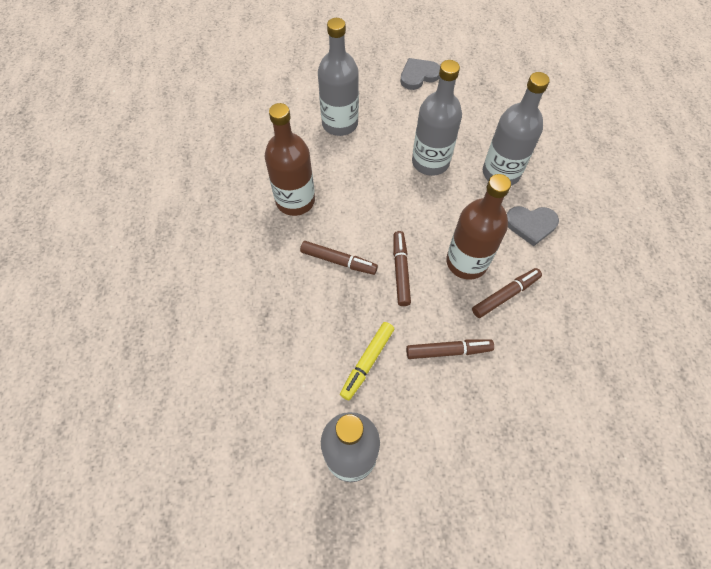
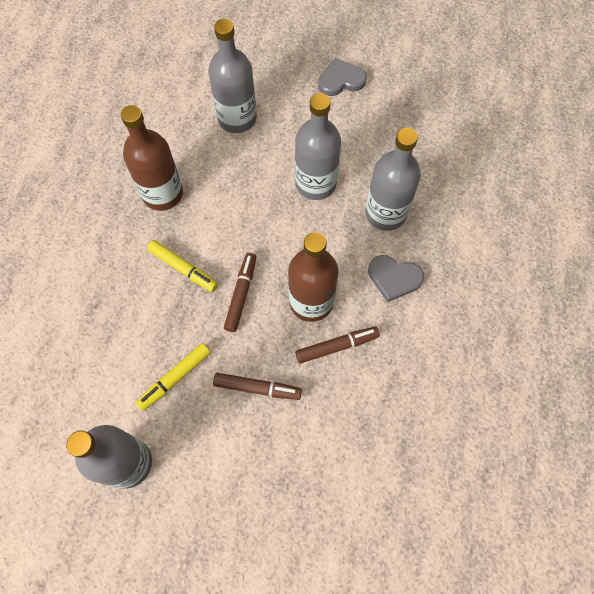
camera: 15 degrees right, 5 degrees up
brown marker [300,241,378,275] -> yellow marker [147,240,218,292]

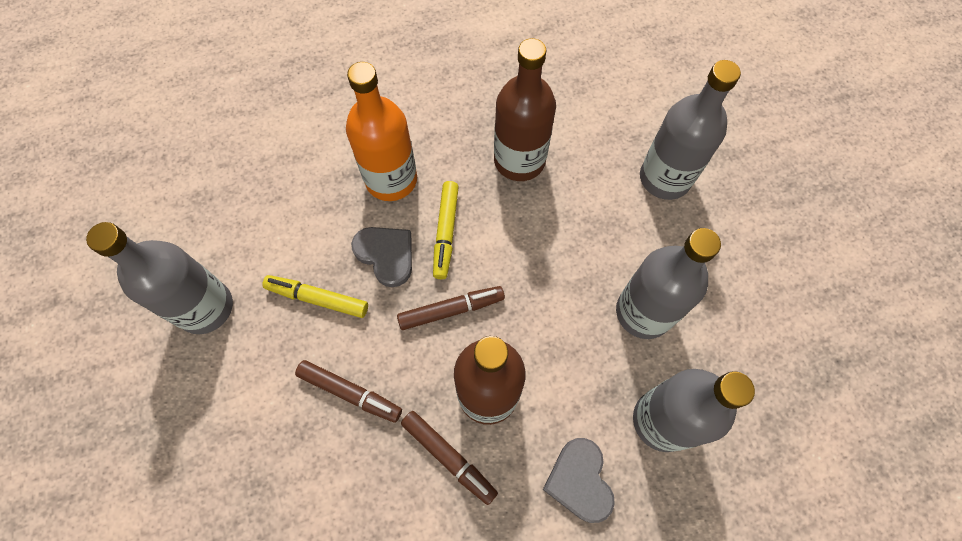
camera: 60 degrees right, 0 degrees up
brown marker [213,373,302,400] -> brown marker turned 45 degrees counterclockwise [295,360,402,423]
grey heart [318,58,367,96] -> grey heart moved to [351,227,412,287]
none -> orange bottle [346,62,417,201]

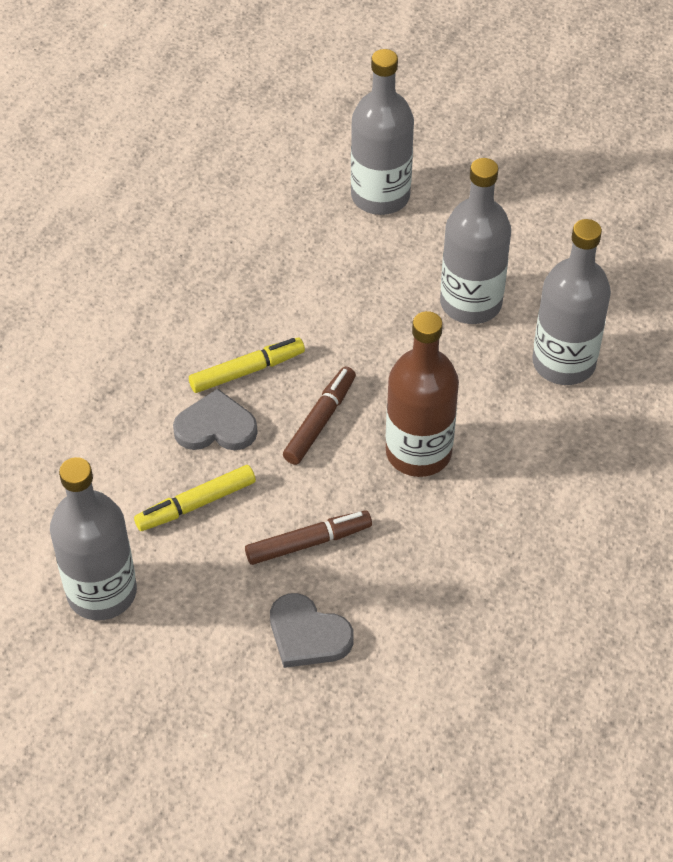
camera: 45 degrees left, 15 degrees down
orange bottle [346,62,417,201] -> none
brown marker [401,411,498,505] -> none
yellow marker [433,181,459,279] -> yellow marker turned 75 degrees counterclockwise [189,338,305,393]
brown bottle [494,38,556,181] -> none
grey heart [543,438,615,523] -> grey heart moved to [270,593,354,668]

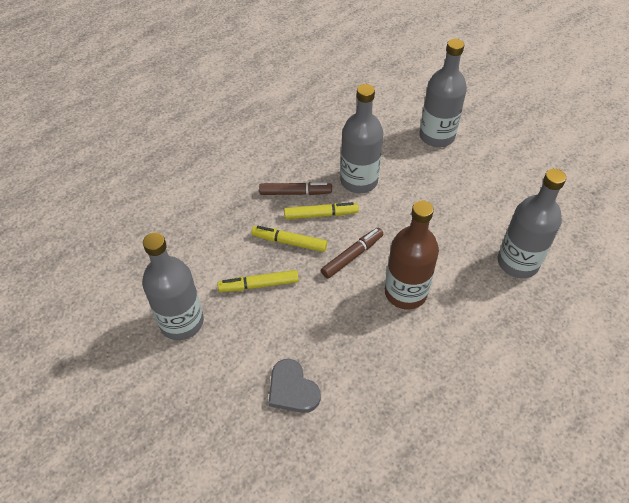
camera: 20 degrees right, 0 degrees up
grey heart [173,388,258,450] -> yellow marker [251,226,327,252]
brown marker [245,510,372,565] -> brown marker moved to [259,182,332,195]
grey bottle [440,158,511,324] -> grey bottle moved to [340,84,383,193]

